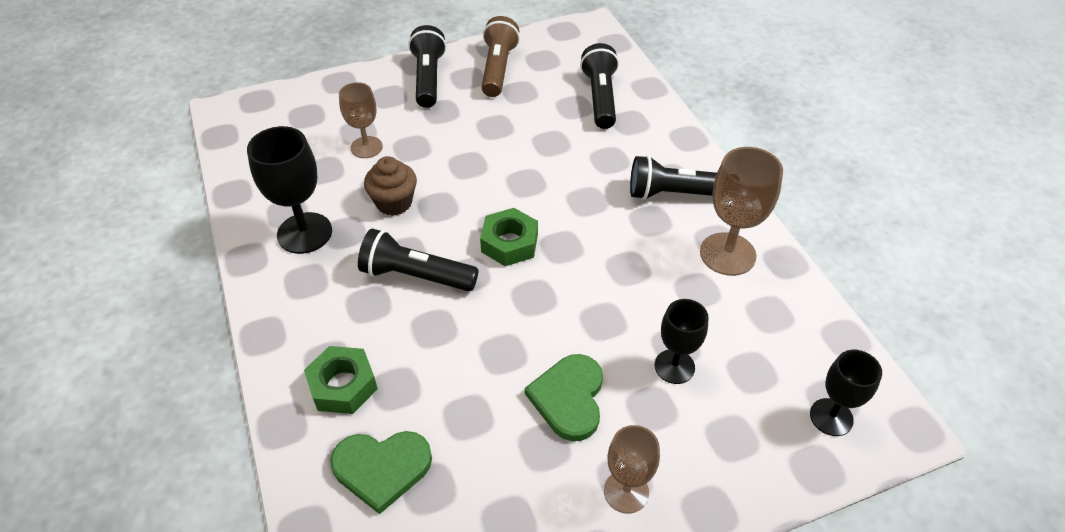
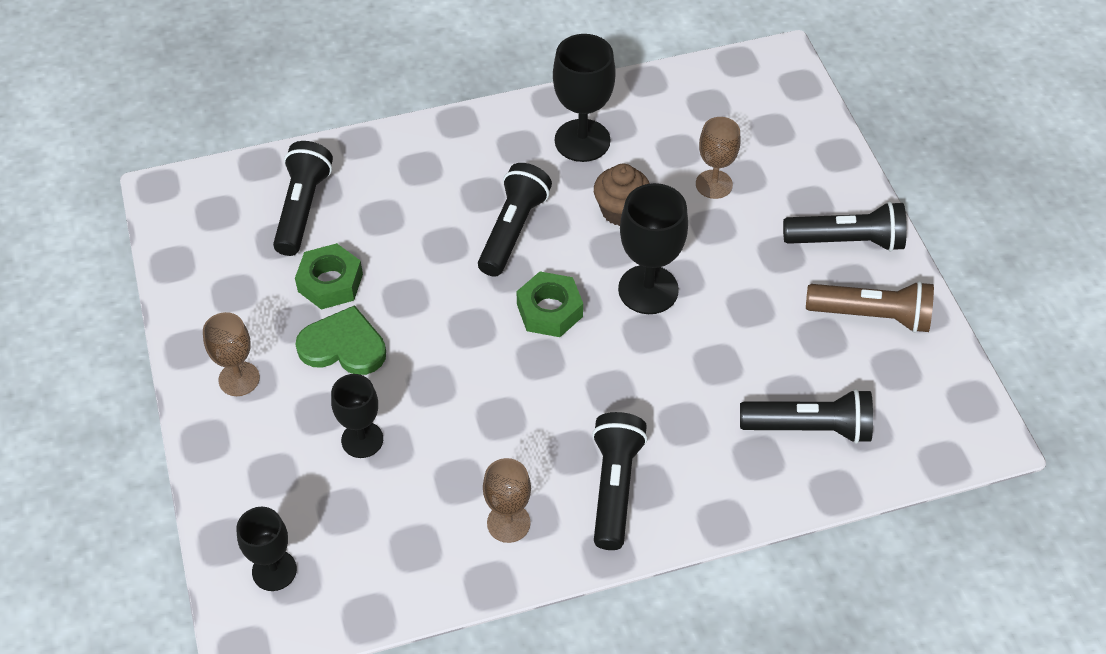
camera: 95 degrees right, 5 degrees up
green nut [304,346,378,414] -> green nut moved to [295,243,363,310]
green heart [330,431,432,514] -> black flashlight [273,141,333,256]
brown goblet [700,147,783,276] -> brown goblet [483,458,531,543], size x0.65
none -> black goblet [618,183,688,314]

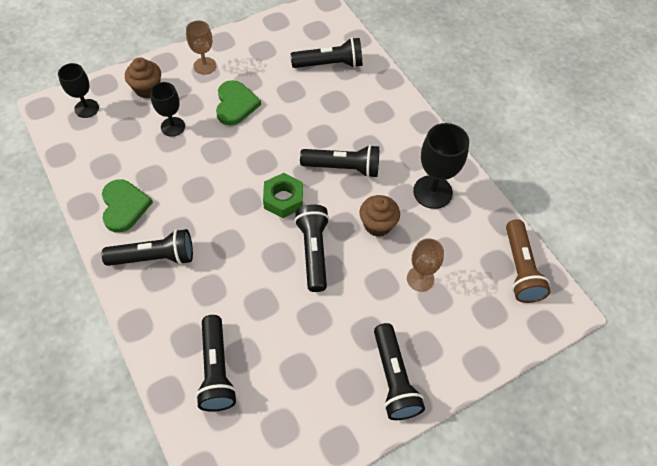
camera: 75 degrees right, 5 degrees up
green nut [295,243,363,310] -> none
brown goblet [483,458,531,543] -> green heart [102,179,153,233]
black goblet [618,183,688,314] -> black flashlight [294,204,329,292]
brown flashlight [806,281,934,333] -> brown flashlight moved to [506,219,551,303]
none -> brown cupcake [125,57,161,98]

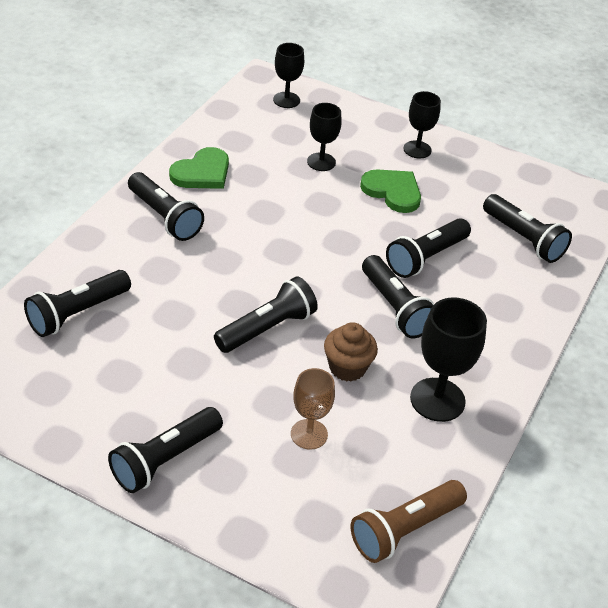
camera: 55 degrees right, 15 degrees down
brown cupcake [125,57,161,98] -> none
brown goblet [186,20,216,75] -> black goblet [404,91,441,158]
green heart [216,80,261,125] -> green heart turned 105 degrees counterclockwise [360,169,421,213]
green nut [263,173,303,218] -> none
none -> black flashlight [386,218,471,278]

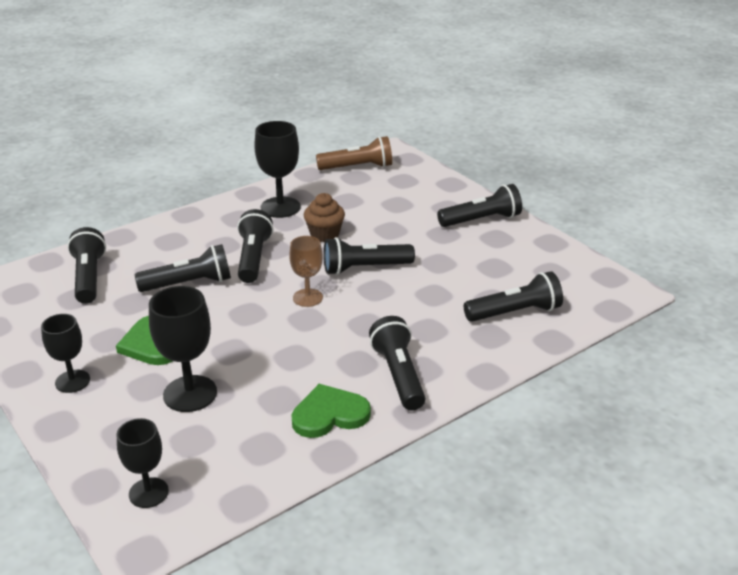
camera: 150 degrees left, 10 degrees down
brown goblet [291,368,335,450] -> brown goblet moved to [289,236,323,307]
black goblet [307,103,342,171] -> black goblet [149,286,217,412], size x1.54

